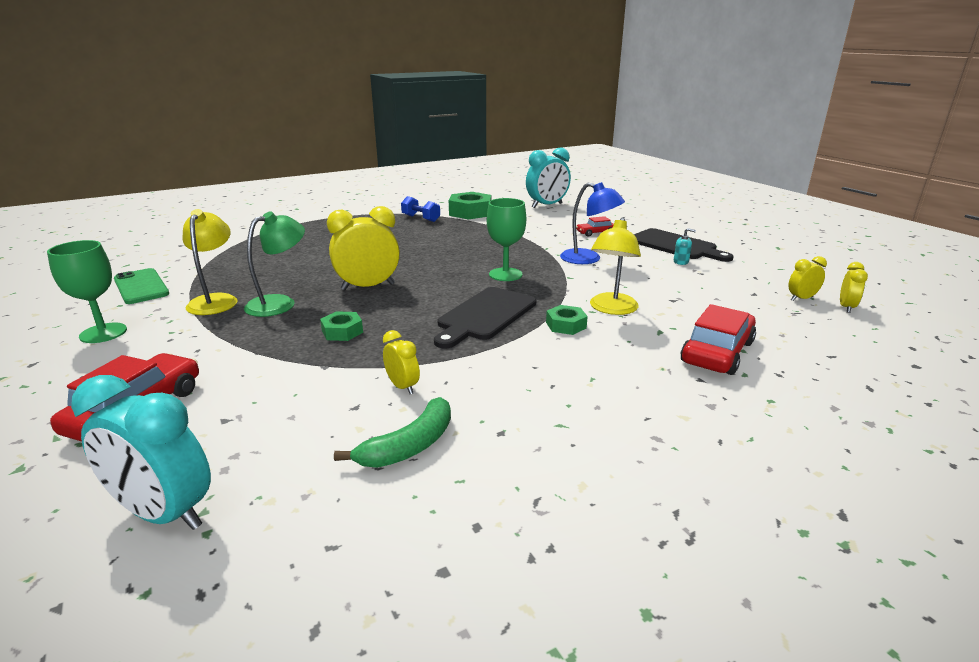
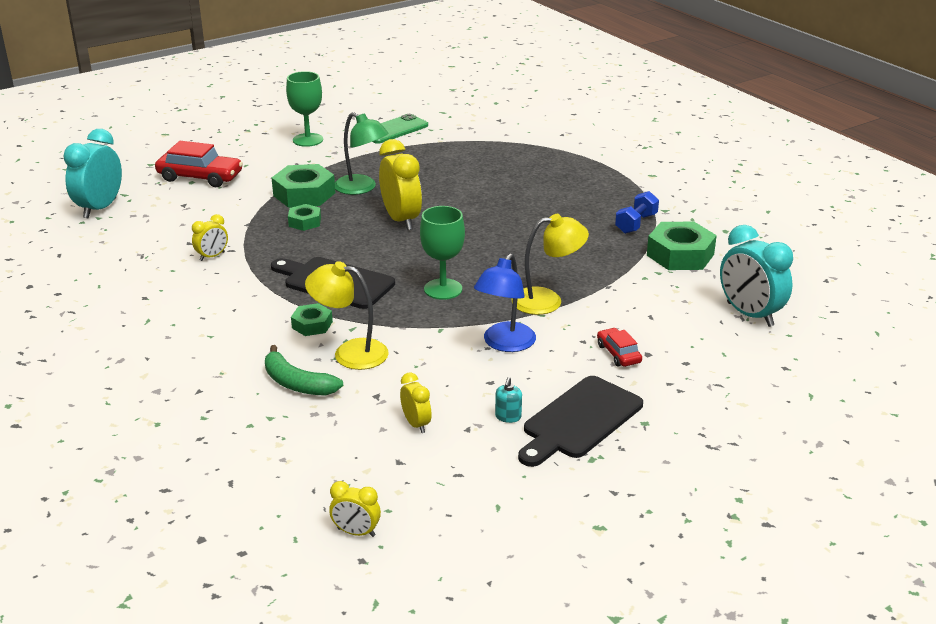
camera: 85 degrees right, 5 degrees up
yellow lamp [182,209,238,315] -> yellow lamp moved to [511,214,589,315]
green banana [334,397,451,468] -> green banana moved to [265,345,343,396]
red car [680,304,756,375] -> none
yellow clock [788,256,827,301] -> yellow clock moved to [400,372,432,433]
none -> green nut [272,164,335,208]

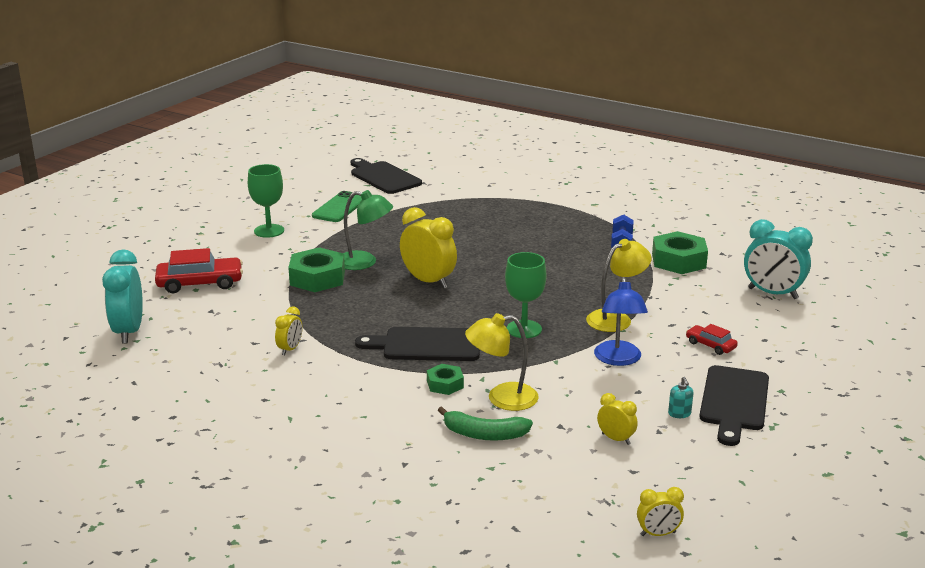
camera: 25 degrees left, 5 degrees down
green nut [288,204,321,231] -> none
none -> black cutting board [351,158,422,194]

